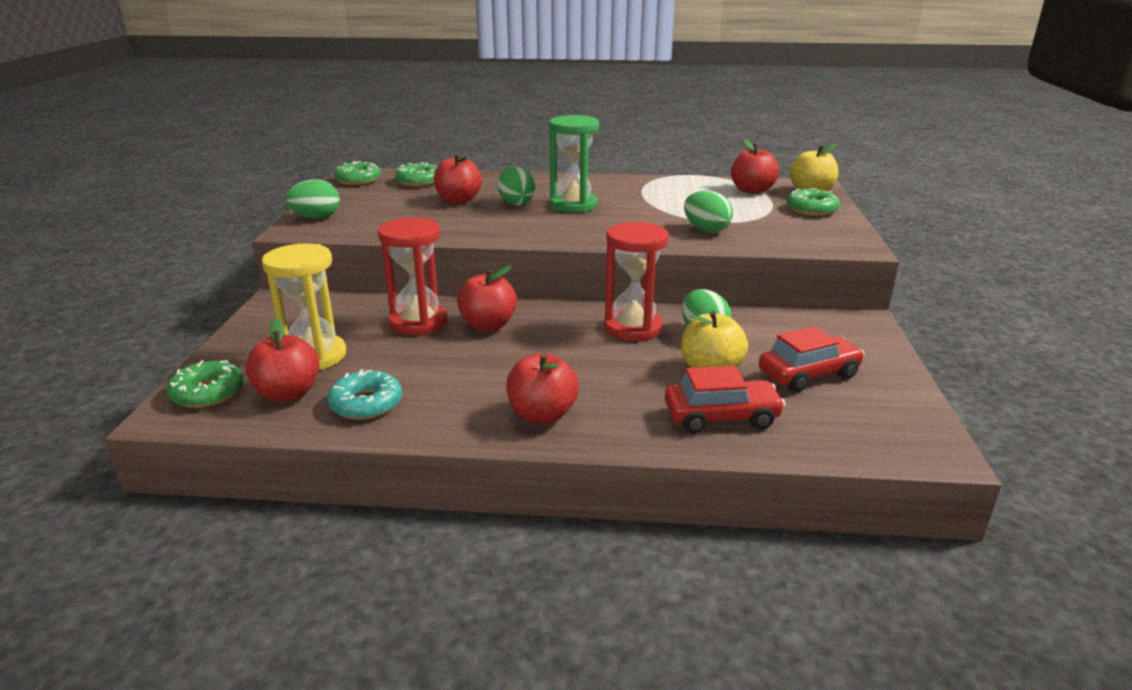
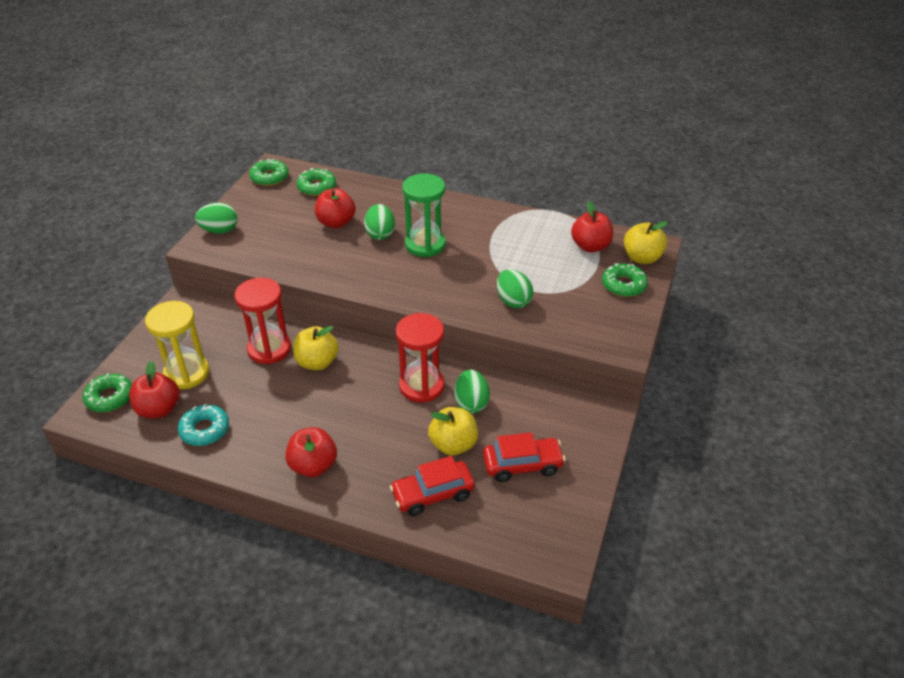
camera: 15 degrees right, 15 degrees up
red apple [457,266,517,331] -> yellow apple [293,326,339,370]
red car [665,366,786,433] -> red car turned 150 degrees clockwise [390,456,475,516]

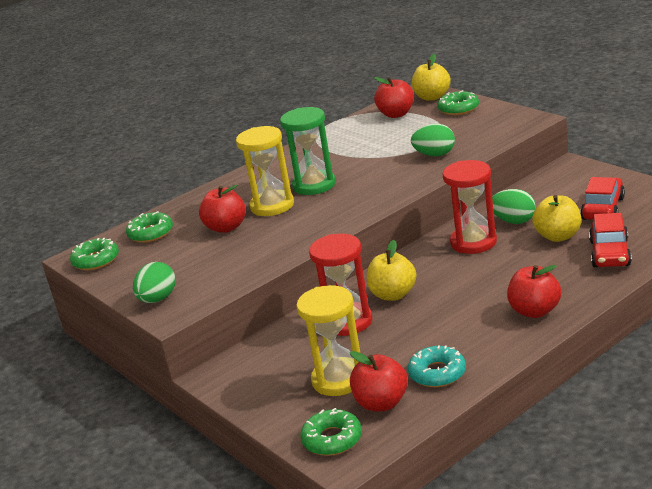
camera: 55 degrees left, 15 degrees down
green egg [364,204,395,240] -> yellow hourglass [236,126,294,216]

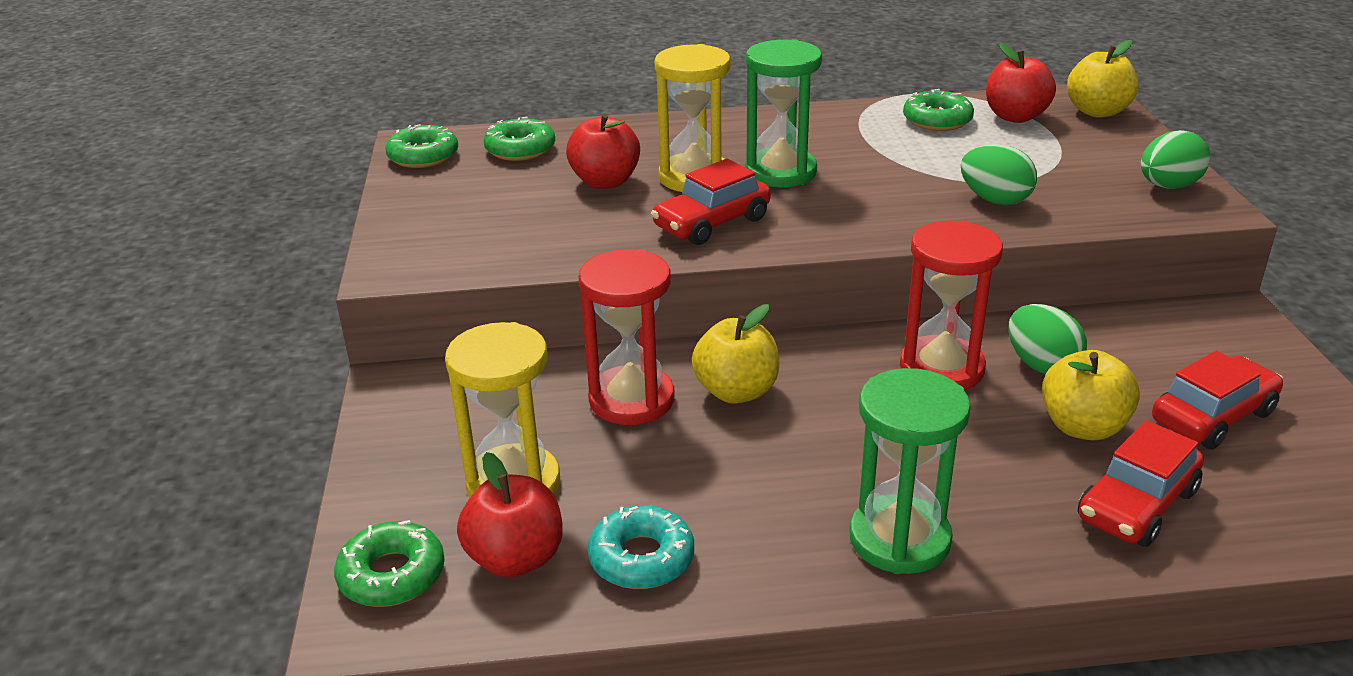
camera: 30 degrees right, 5 degrees up
green egg [133,262,176,303] -> green egg moved to [1141,130,1210,189]
green donut [438,90,479,115] -> green donut moved to [903,89,974,131]
red apple [507,265,561,318] -> green hourglass [849,368,971,574]
none -> red car [651,159,771,245]

